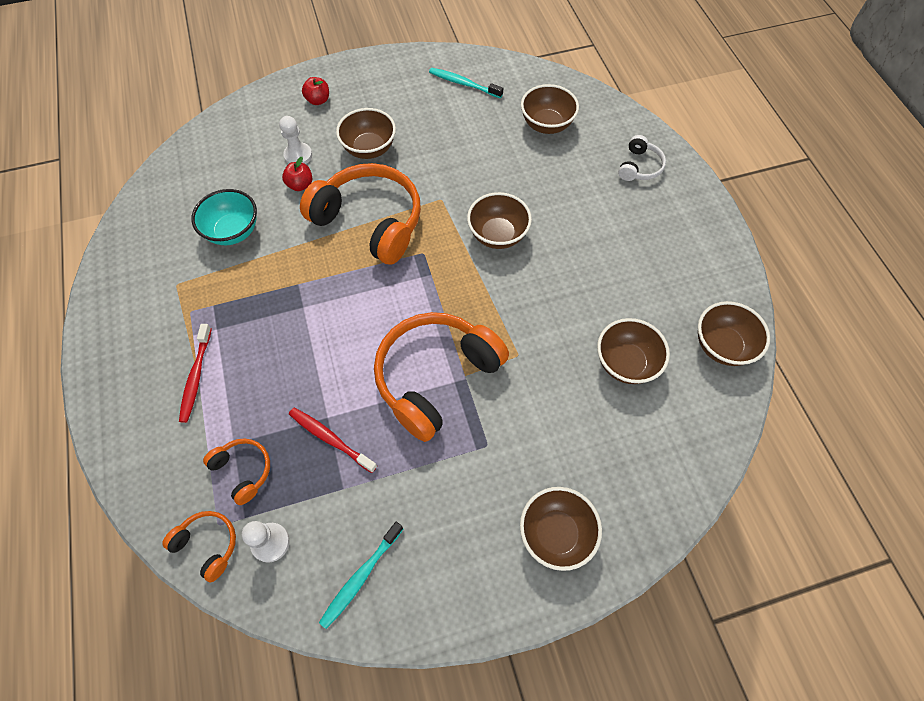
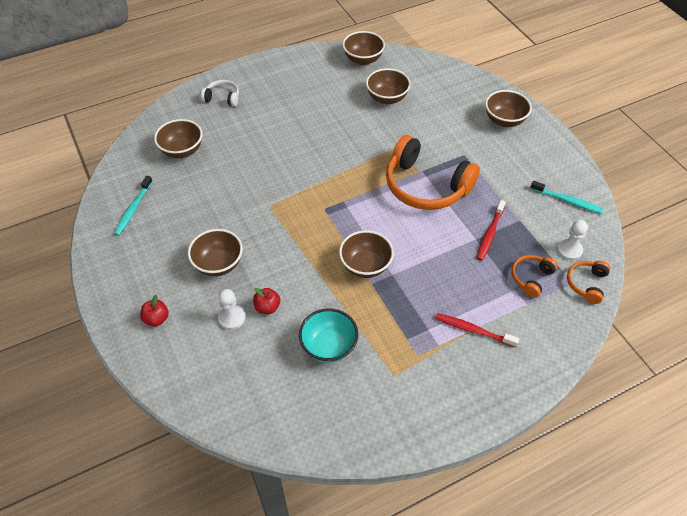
camera: 100 degrees left, 10 degrees down
red toothbrush [179,324,212,423] -> red toothbrush turned 150 degrees counterclockwise [435,313,519,347]
orange headphones [300,163,421,265] -> none
brown bowl [467,192,532,249] -> brown bowl moved to [339,230,394,278]

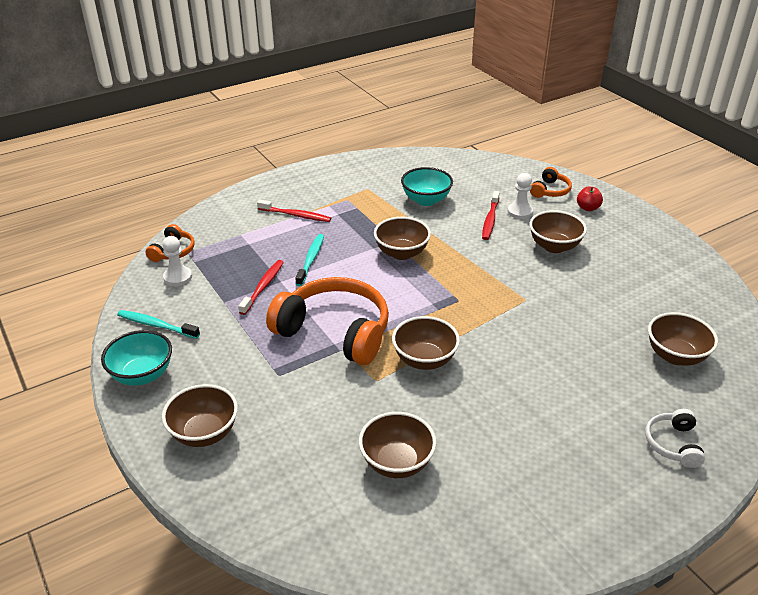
camera: 175 degrees right, 15 degrees down
turquoise toothbrush [114,176,153,236] -> turquoise toothbrush moved to [295,234,324,286]
white headphones [201,80,239,107] -> white headphones turned 90 degrees clockwise [645,409,705,468]
red apple [253,288,280,314] -> red toothbrush [482,191,500,240]
brown bowl [342,31,385,65] -> brown bowl moved to [392,316,460,370]
orange headphones [511,255,558,298] -> orange headphones moved to [530,167,572,198]
none -> turquoise bowl [101,330,172,386]

